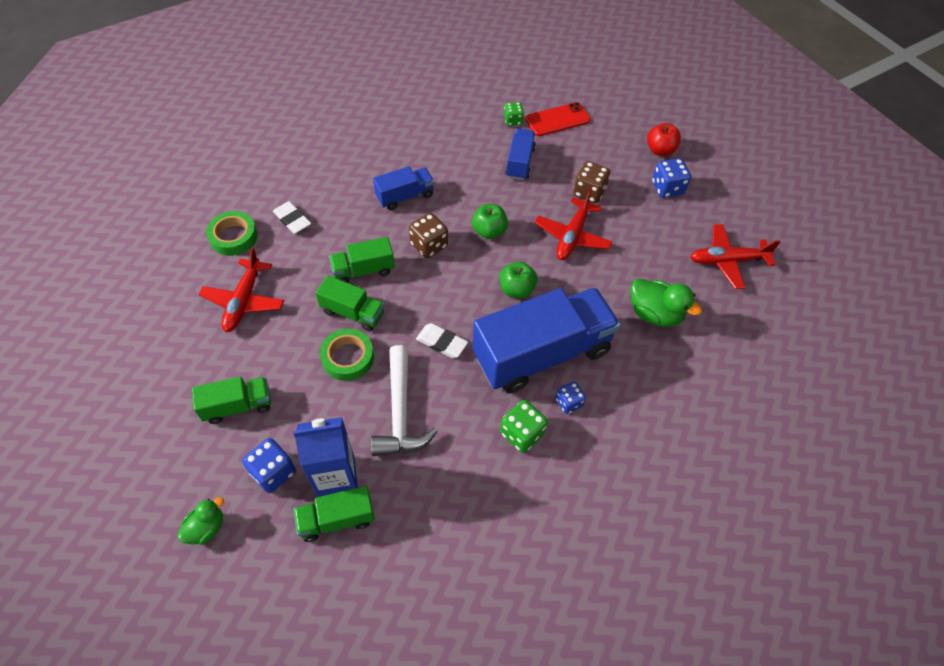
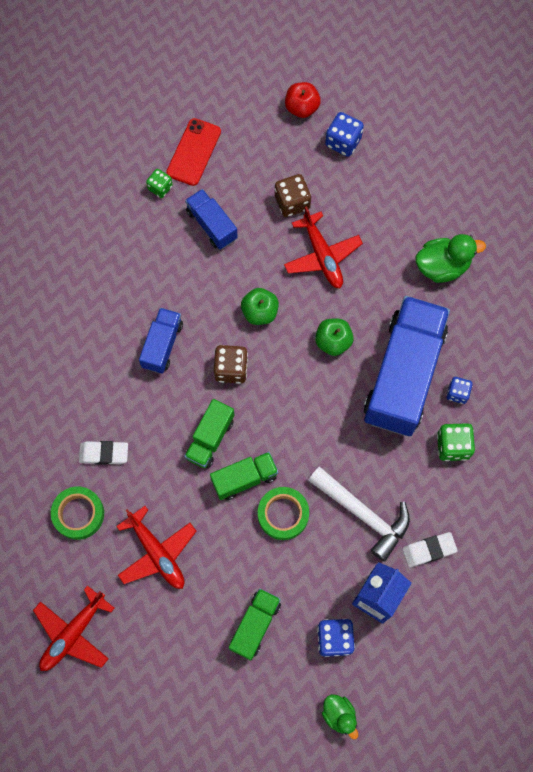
camera: 45 degrees left, 15 degrees up
green duck [178,497,224,545] -> green duck turned 150 degrees clockwise [322,694,358,739]
green truck [294,486,375,542] -> none
white eraser [416,323,468,358] -> white eraser moved to [402,532,458,567]
red plane [690,224,780,289] -> red plane moved to [33,585,115,671]

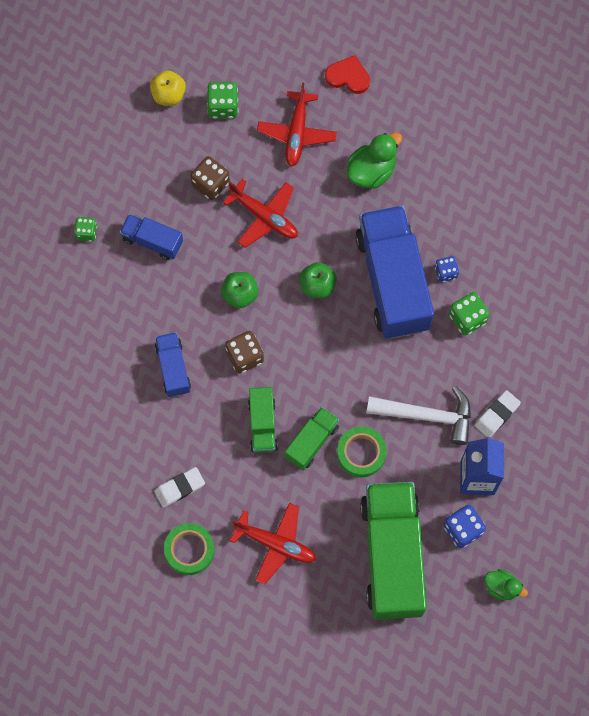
camera: 30 degrees left, 0 degrees up
red plane [33,585,115,671] -> red plane moved to [257,83,337,167]
red phone [166,118,221,186] -> none
green truck [229,588,281,661] -> green truck [360,482,427,620], size x2.08
red apple [285,82,321,118] -> yellow apple [150,70,186,105]
blue dice [325,112,364,157] -> green dice [207,82,238,119]
none -> red heart [325,55,370,94]

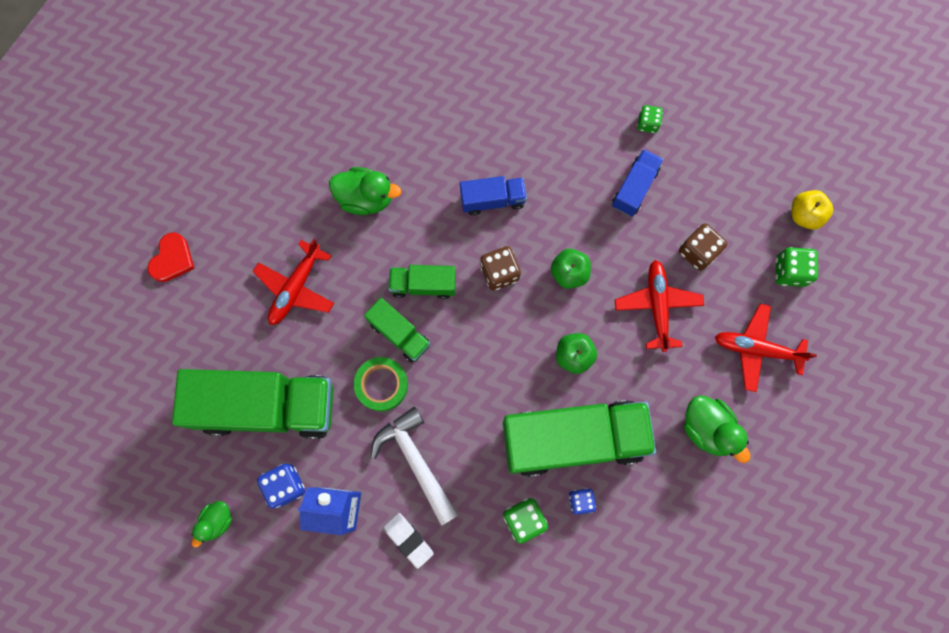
camera: 95 degrees right, 5 degrees up
white eraser [154,467,205,507] -> green duck [329,167,401,215]
green tape [164,523,215,575] -> none
red plane [223,179,298,248] -> red plane turned 135 degrees clockwise [615,260,704,352]
red heart [325,55,370,94] -> red heart moved to [147,232,194,282]
blue truck [355,205,434,339] -> green truck [503,400,656,477]
white hammer [367,386,471,445] -> white hammer turned 135 degrees clockwise [371,407,458,526]

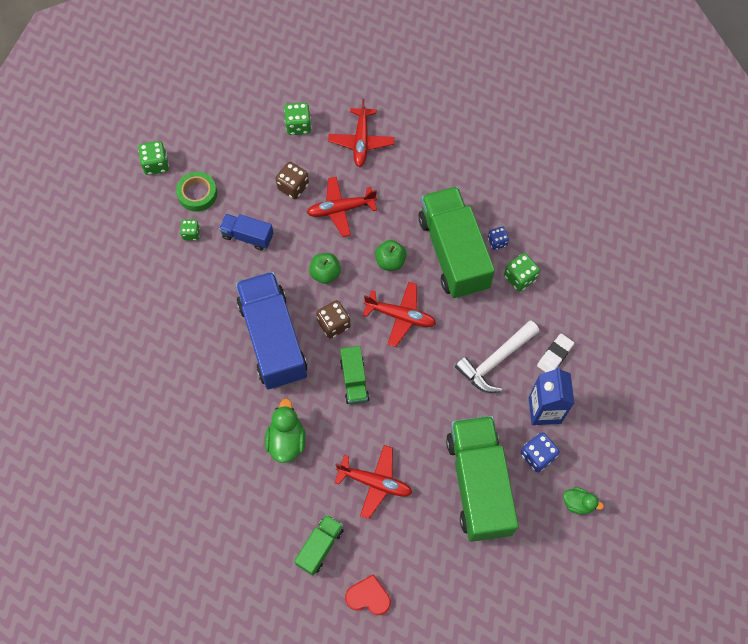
camera: 100 degrees left, 10 degrees down
green tape [354,357,408,412] -> green tape moved to [176,172,217,212]
green truck [364,298,430,363] -> green truck moved to [294,514,344,576]
blue truck [460,176,527,215] -> blue truck [236,272,307,389], size x2.08
green duck [684,395,750,463] -> none
yellow apple [792,190,833,230] -> none
none -> green dice [138,141,169,175]
none -> red plane [363,282,436,347]

